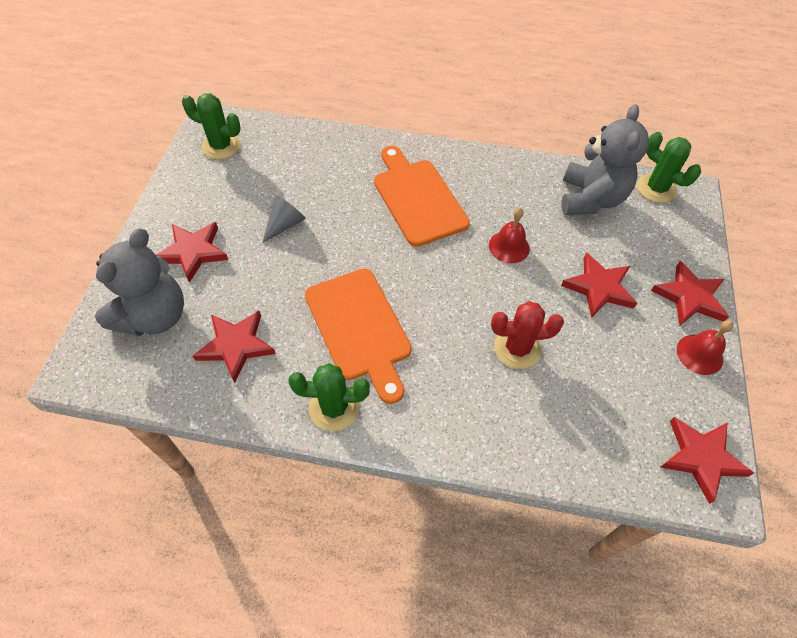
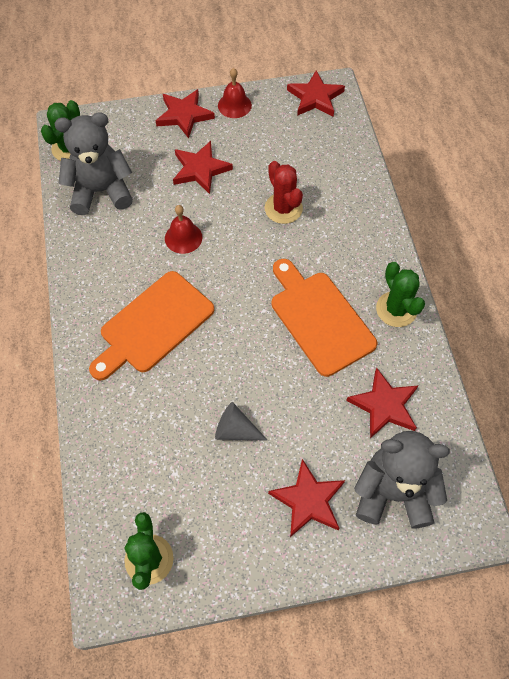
camera: 110 degrees left, 5 degrees up
orange cutting board [305,269,412,404] -> orange cutting board turned 75 degrees counterclockwise [272,259,377,377]

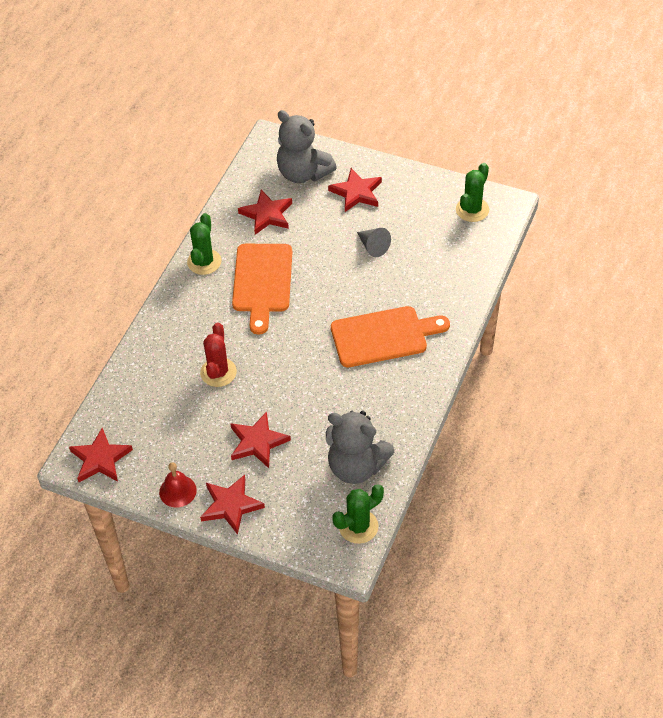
camera: 145 degrees left, 10 degrees down
red bell [165,205,202,254] -> none

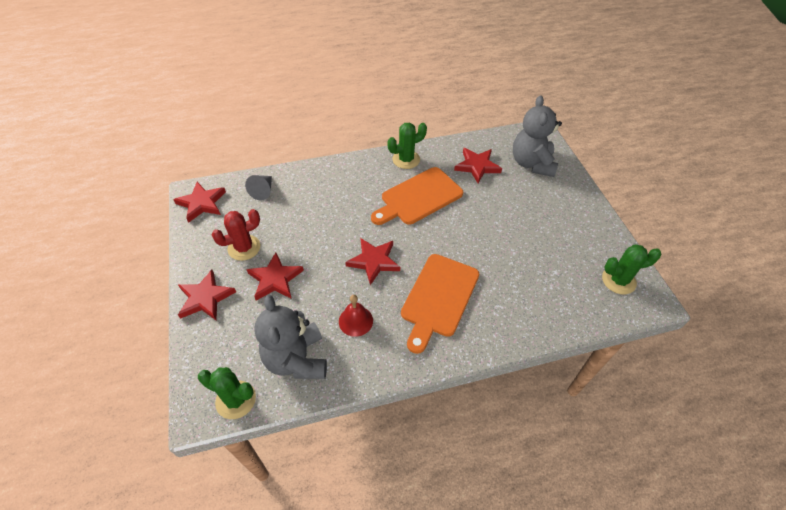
camera: 50 degrees right, 0 degrees up
red bell [159,462,197,507] -> red bell moved to [339,295,373,337]
red cactus [200,322,237,387] -> red cactus moved to [212,209,260,261]
red star [328,168,382,212] -> red star moved to [345,238,400,285]
orange cutting board [331,306,450,367] -> orange cutting board turned 75 degrees clockwise [401,254,479,354]
grey cone [357,228,391,257] -> grey cone moved to [245,175,272,200]

